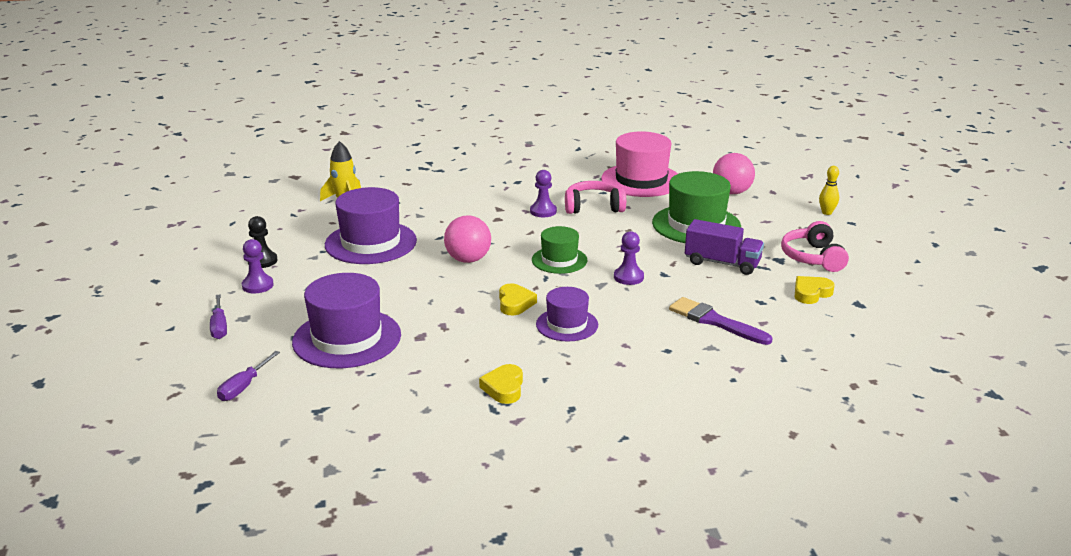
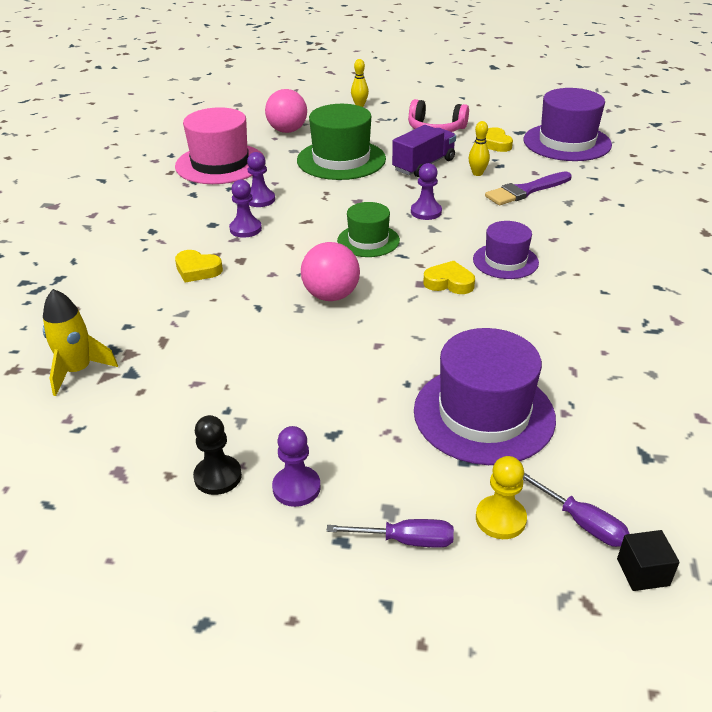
camera: 70 degrees left, 10 degrees up
purple hat [325,187,417,264] -> purple hat moved to [523,88,612,161]
yellow heart [479,364,523,404] -> yellow heart moved to [175,250,223,283]
pink headphones [565,181,626,214] -> purple pawn [247,152,275,207]
none -> yellow bowling pin [469,121,490,176]
none -> yellow pawn [476,456,527,539]
none -> black cube [617,530,680,591]

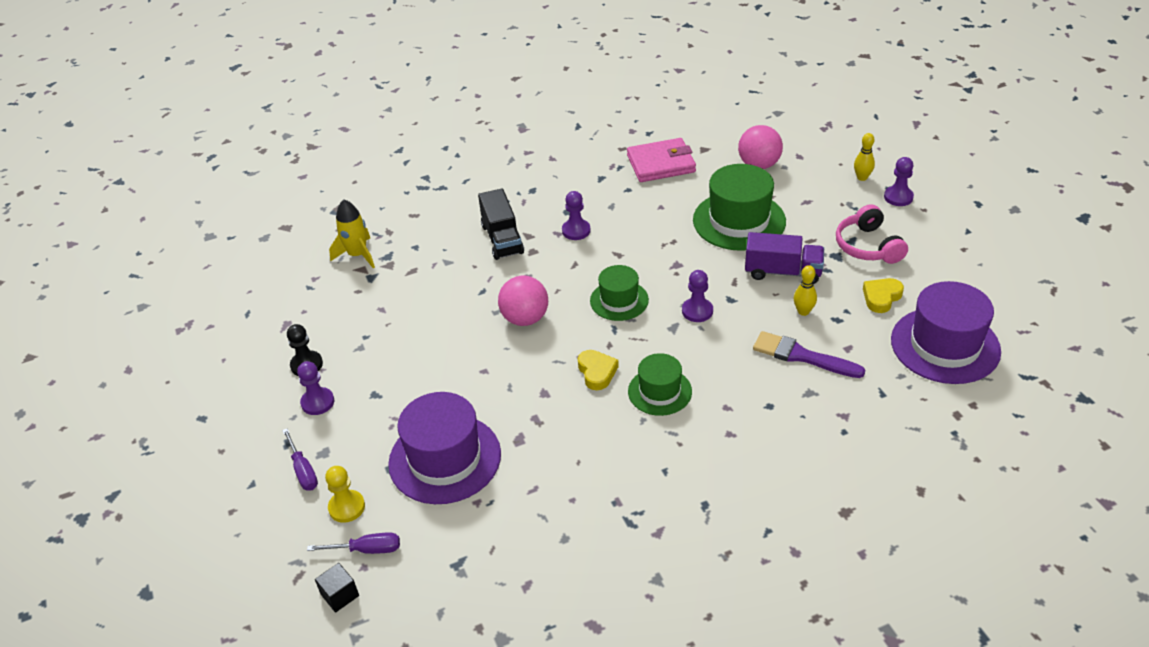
camera: 60 degrees right, 5 degrees up
pink hat [175,107,264,184] -> pink wallet [627,138,696,182]
yellow heart [175,250,223,283] -> black truck [478,188,524,260]
purple pawn [247,152,275,207] -> purple pawn moved to [884,157,914,206]
purple hat [473,221,539,279] -> green hat [628,353,692,416]
purple screwdriver [523,473,630,547] -> purple screwdriver turned 105 degrees counterclockwise [307,532,400,554]

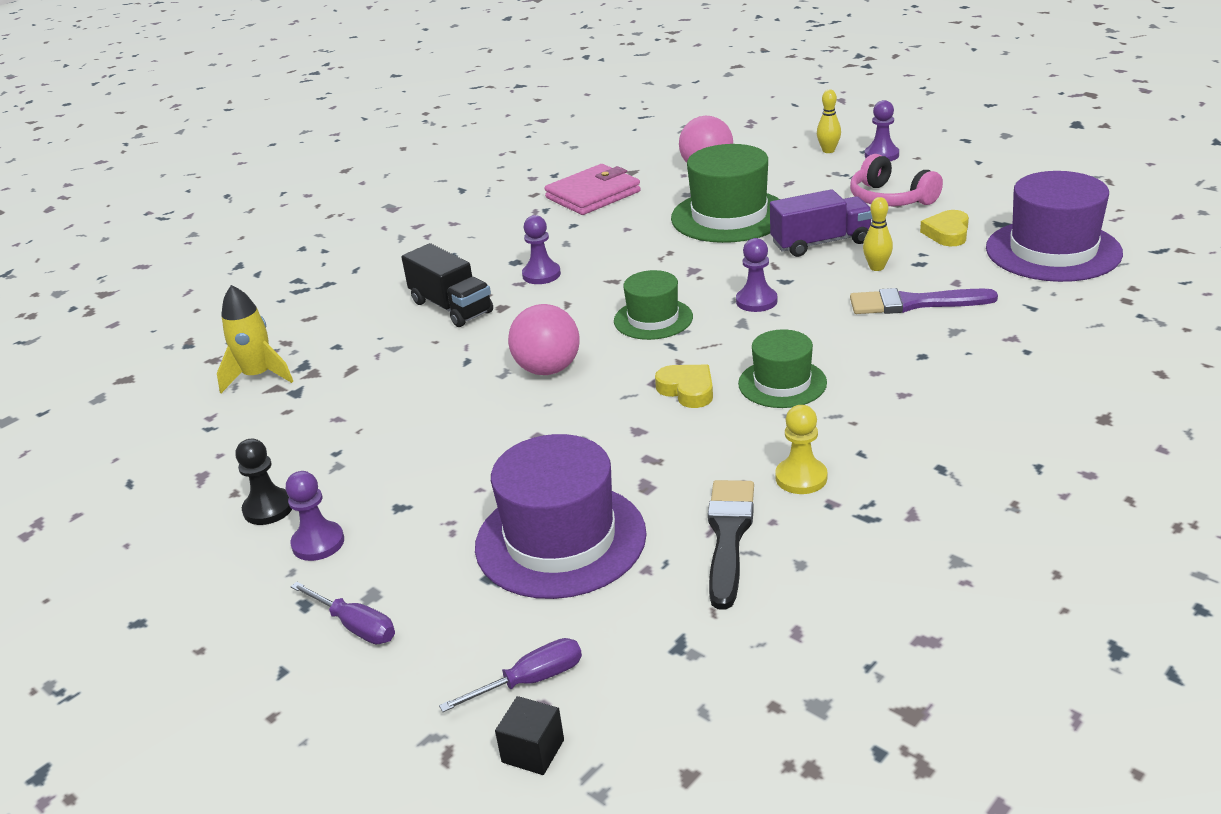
camera: 25 degrees left, 10 degrees down
yellow pawn [325,466,365,523] -> yellow pawn moved to [775,405,827,494]
none -> black brush [708,480,754,610]

